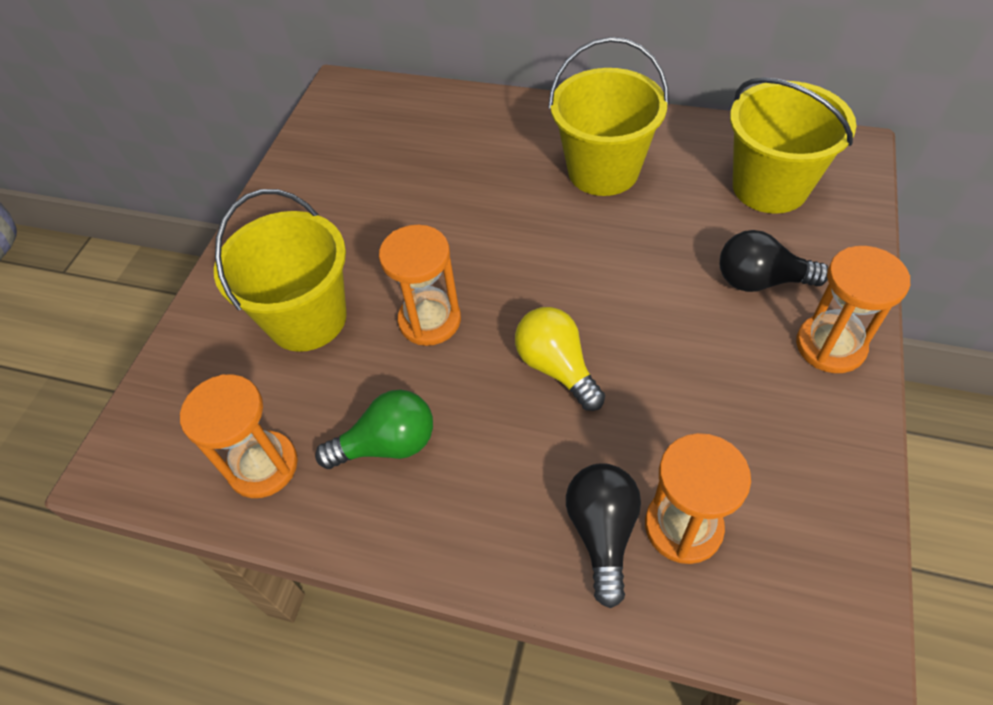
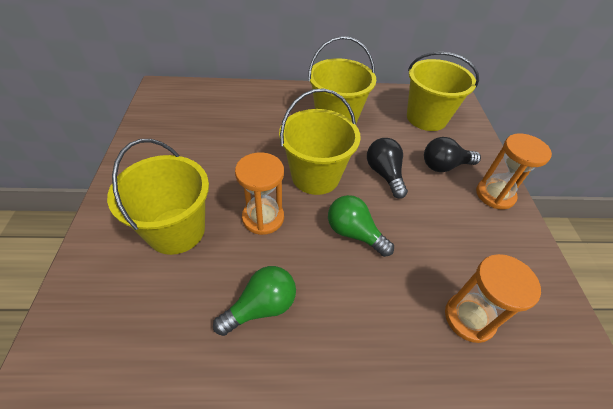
camera: 25 degrees left, 5 degrees down
orange hourglass [180,374,298,498] -> none
yellow light bulb [515,307,605,411] -> green light bulb [328,195,394,257]
black light bulb [566,463,641,608] -> black light bulb moved to [367,138,408,199]
none -> yellow bucket [279,88,361,195]

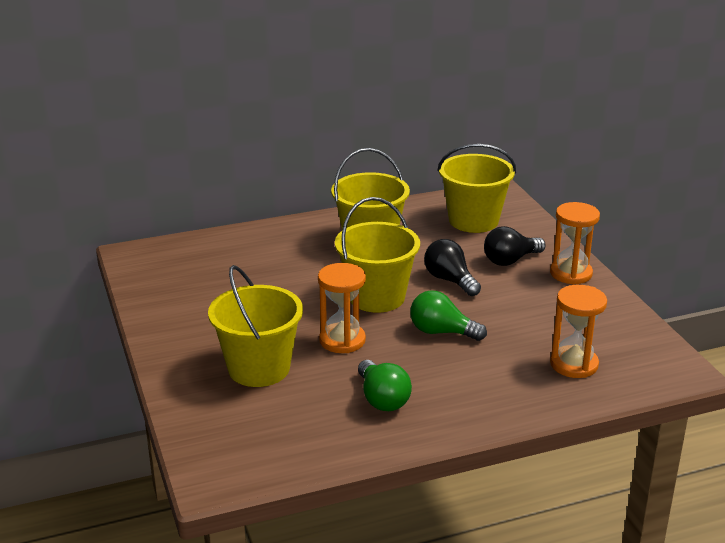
camera: 15 degrees left, 20 degrees down
green light bulb [213,266,296,336] -> green light bulb turned 120 degrees clockwise [358,360,412,411]

